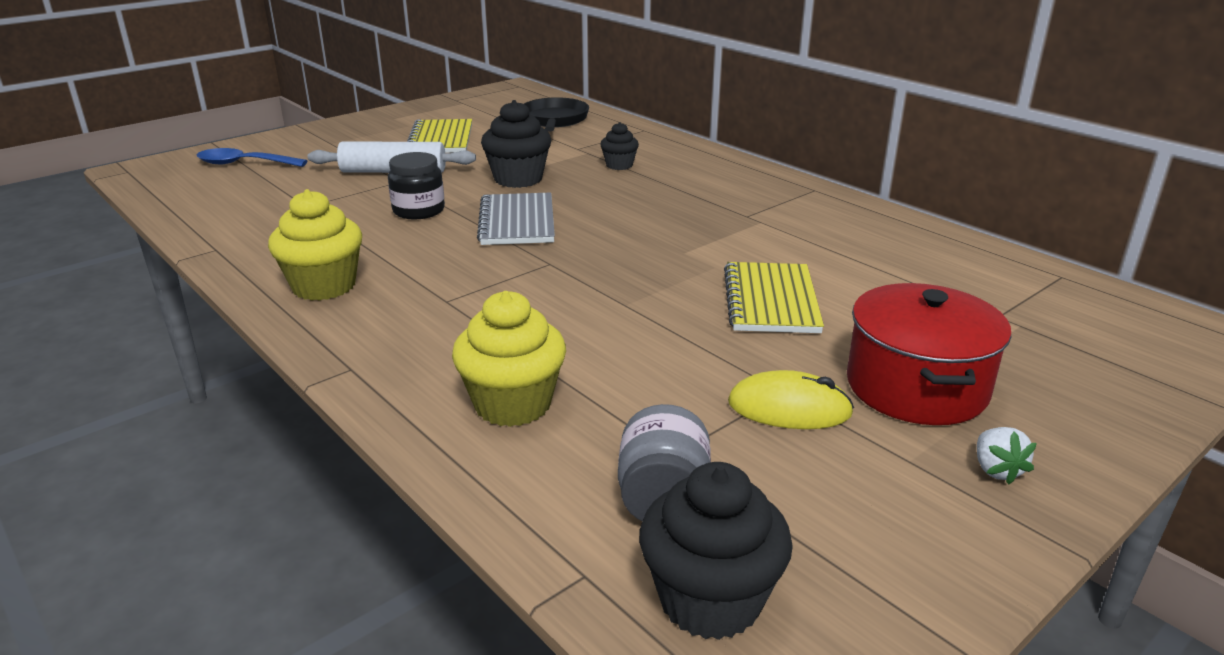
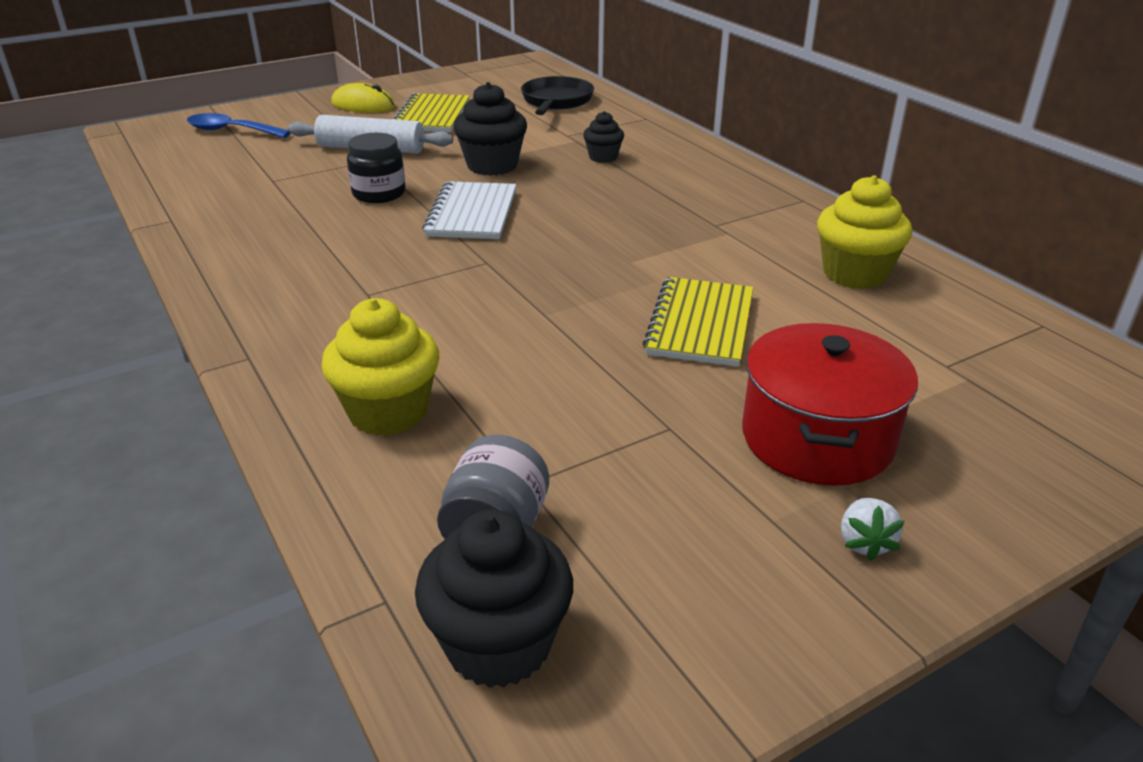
camera: 10 degrees right, 5 degrees up
yellow cupcake [268,189,362,301] -> yellow cupcake moved to [817,175,912,289]
grey notebook [477,192,555,245] -> white notebook [422,181,516,239]
yellow mouse [728,370,854,429] -> yellow mouse moved to [331,83,395,113]

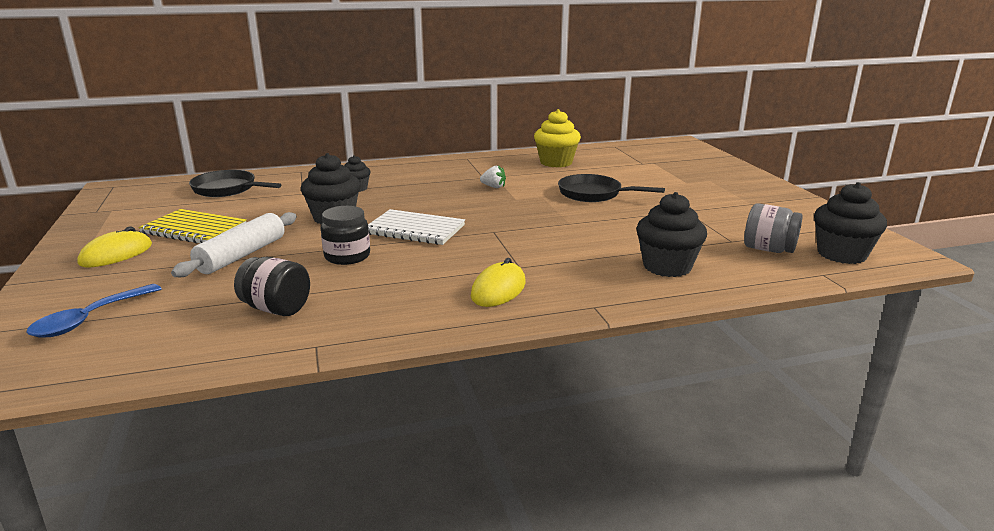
camera: 75 degrees left, 10 degrees down
yellow cupcake [321,298,439,436] -> black cupcake [636,192,707,277]
yellow notebook [643,277,753,367] -> black pan [558,174,665,202]
red pot [742,323,918,486] -> none
white strawberry [841,498,905,561] -> white strawberry moved to [480,165,506,188]
none -> black jar [234,257,310,316]
none -> yellow mouse [471,258,526,307]

